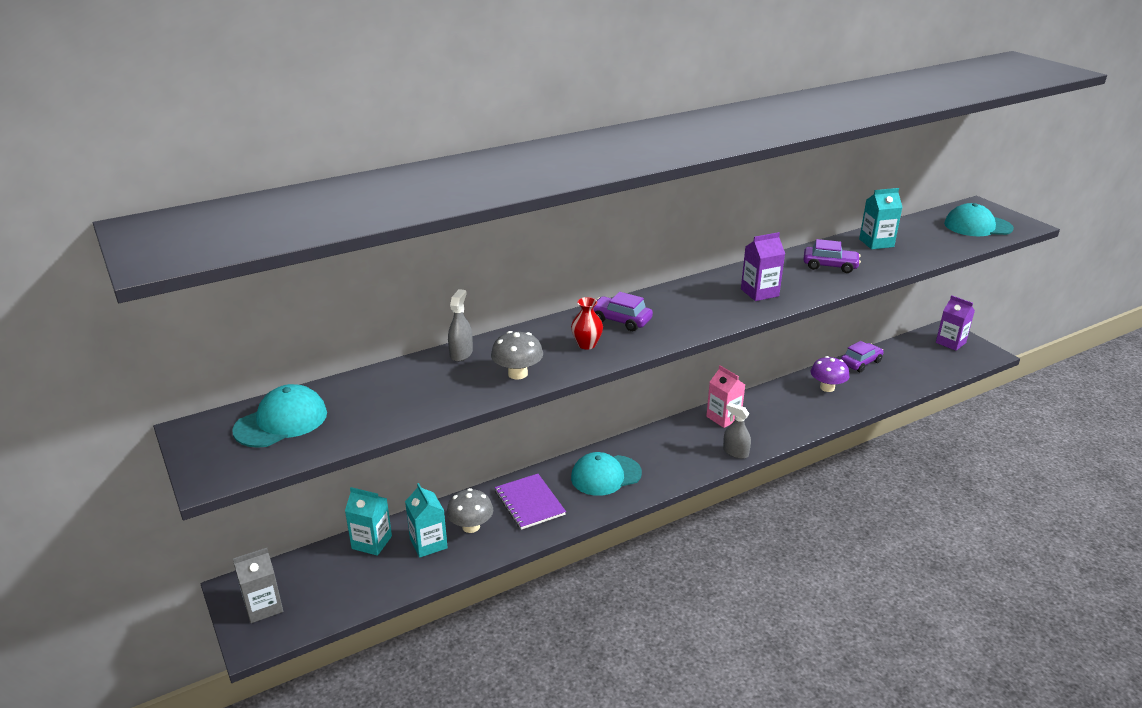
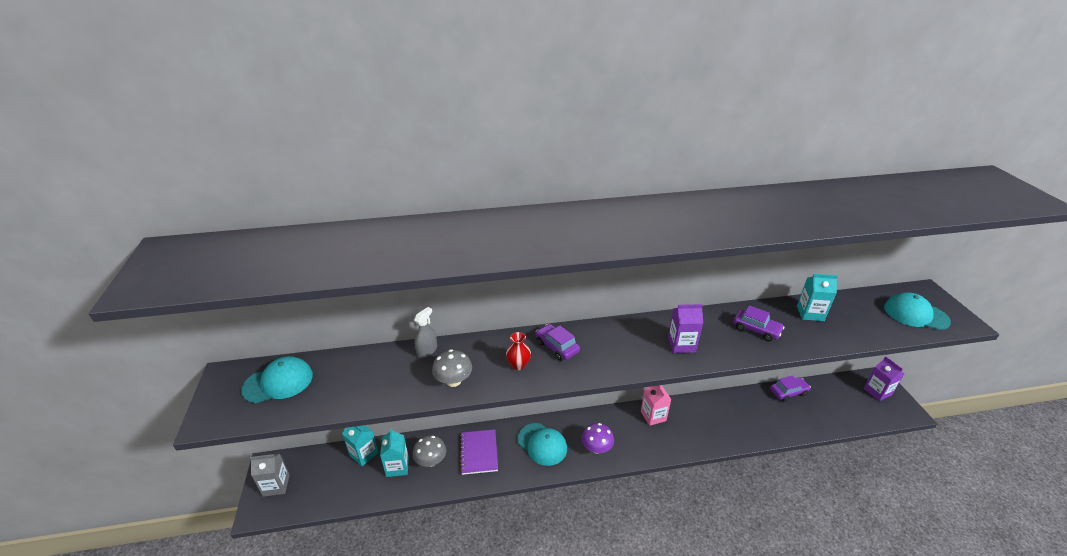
camera: 20 degrees right, 5 degrees up
turquoise cap [571,452,642,496] -> turquoise cap turned 135 degrees counterclockwise [517,423,567,466]
grey spray bottle [723,403,751,459] -> none
purple mushroom [811,356,849,392] -> purple mushroom moved to [581,423,614,454]

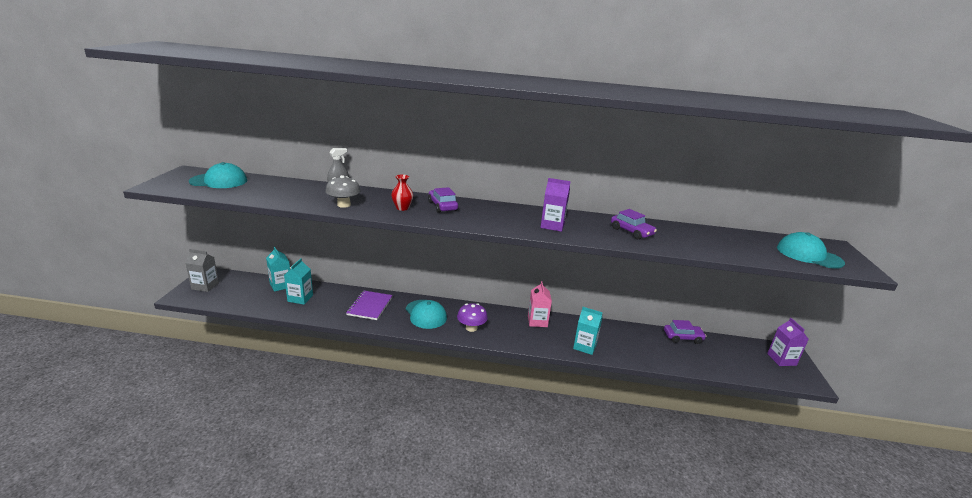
camera: 15 degrees right, 10 degrees down
grey mushroom [413,435,446,467] -> none
turquoise carton [797,274,838,321] -> turquoise carton moved to [573,307,603,355]

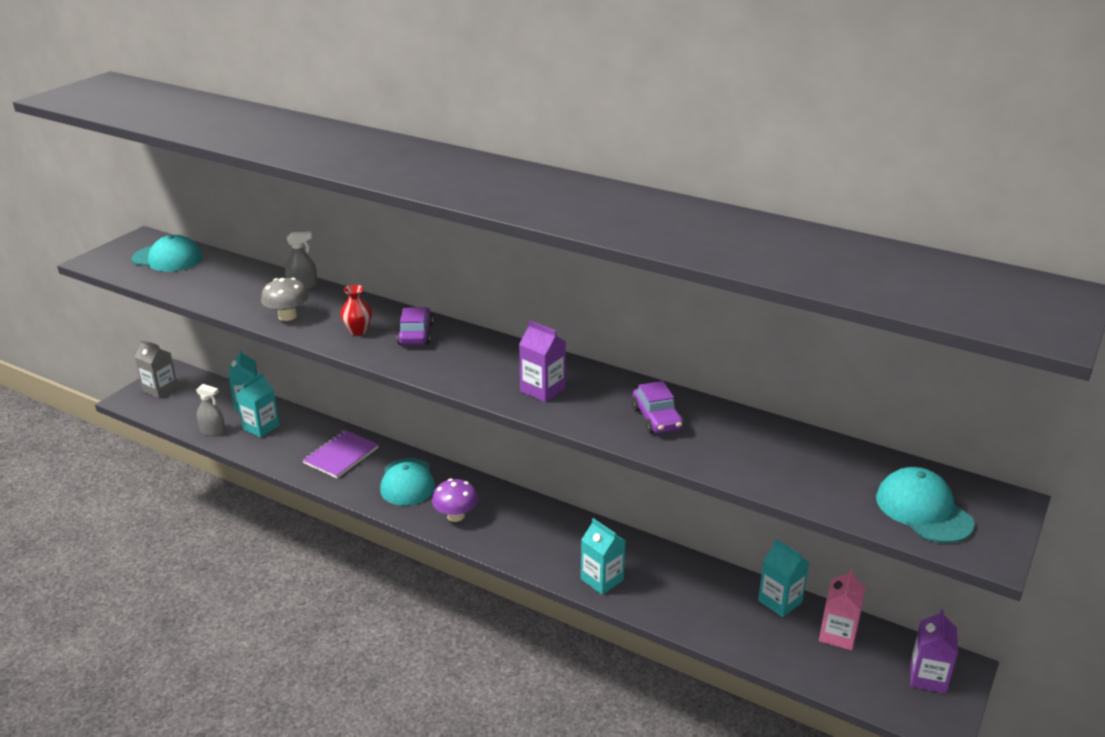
camera: 25 degrees right, 5 degrees up
pink carton [528,281,552,327] -> pink carton moved to [819,569,866,650]
purple car [664,320,706,344] -> turquoise carton [758,539,809,617]
none -> grey spray bottle [196,384,226,436]

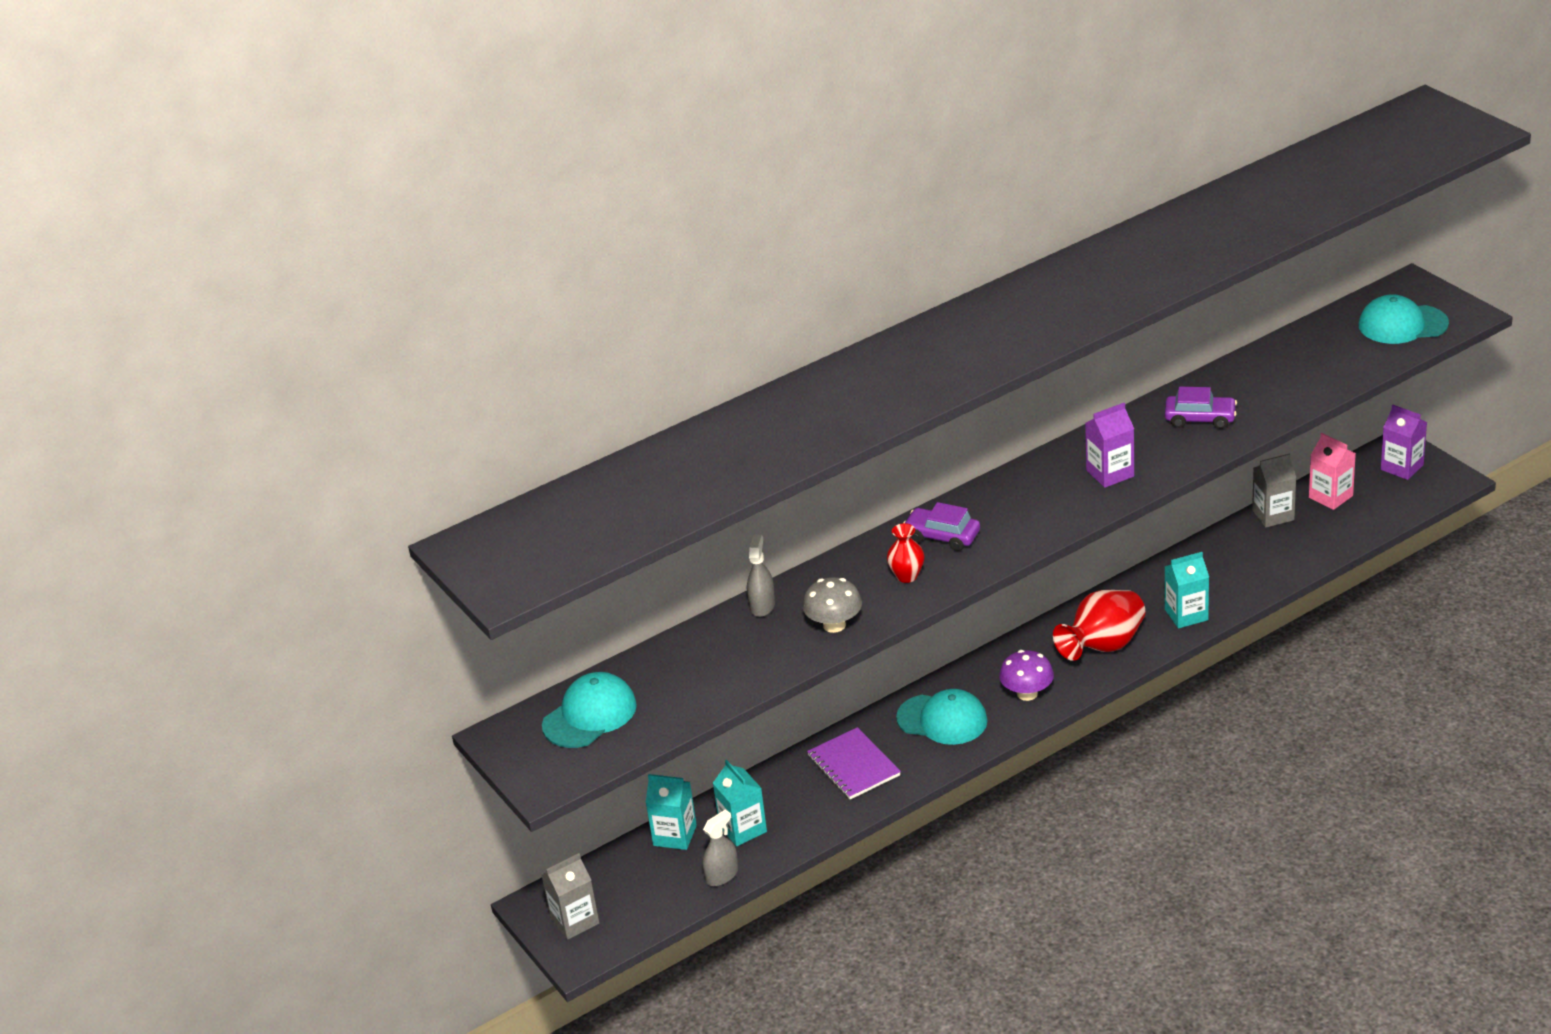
camera: 60 degrees left, 5 degrees up
turquoise carton [758,539,809,617] -> grey carton [1252,453,1296,527]
none -> red vase [1053,590,1145,661]

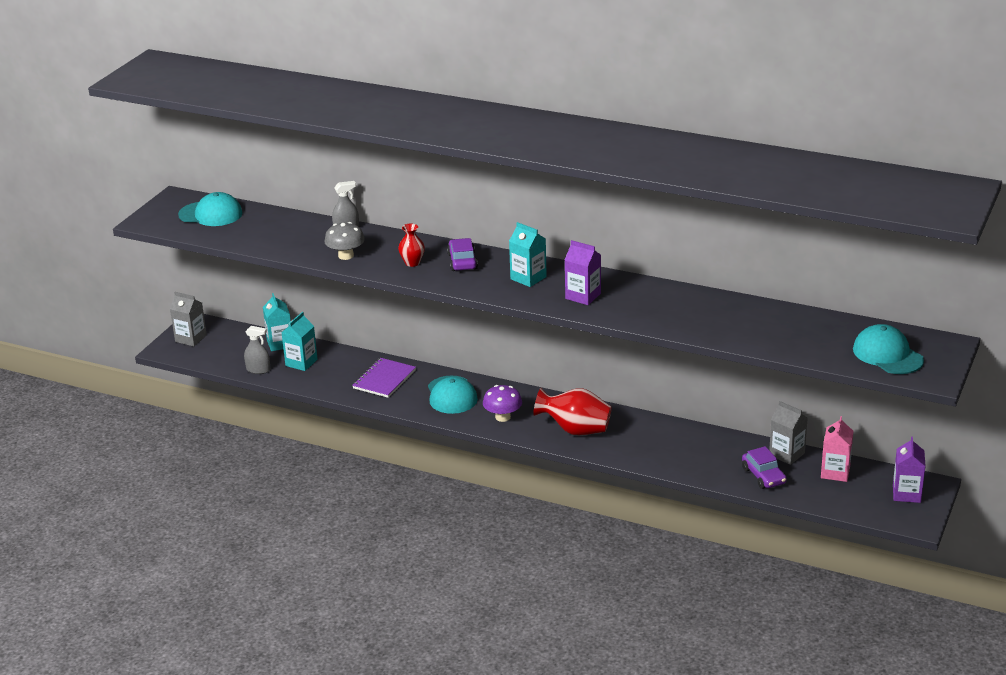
camera: 55 degrees right, 5 degrees down
turquoise carton [1164,552,1209,628] -> turquoise carton moved to [509,222,547,287]
purple car [1165,387,1237,429] -> purple car moved to [742,446,787,489]

